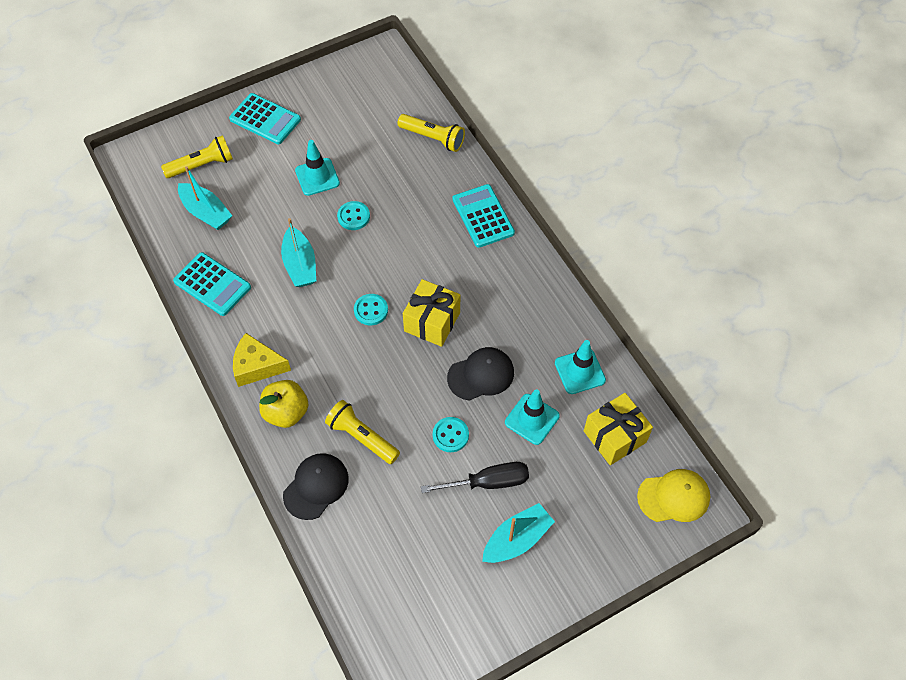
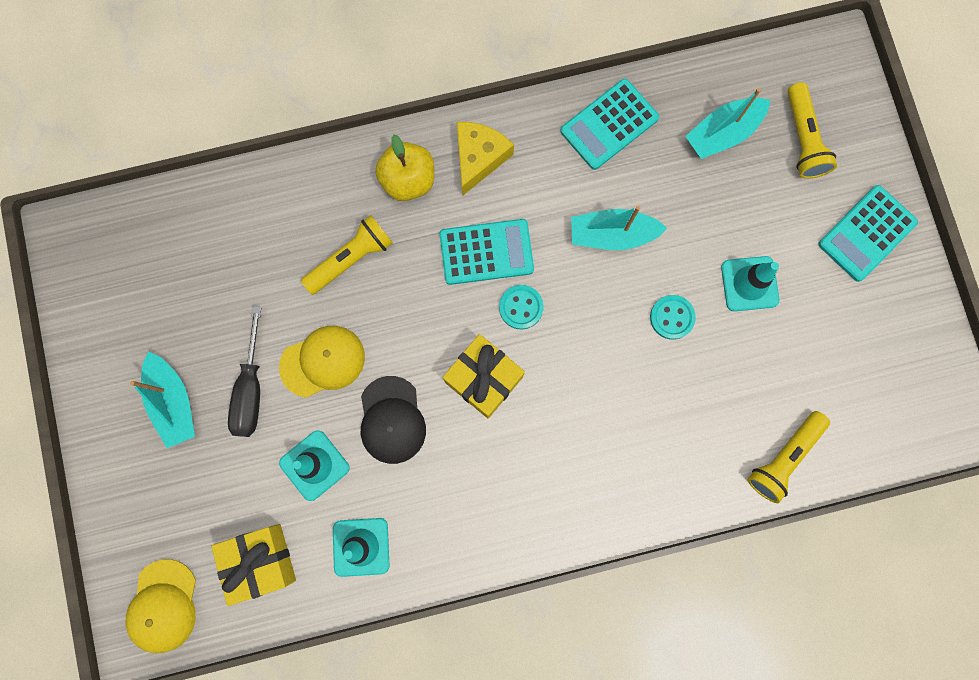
camera: 105 degrees right, 20 degrees up
black cap [283,453,349,520] -> none
turquoise button [433,417,469,452] -> yellow cap [279,326,365,398]
turquoise calculator [452,184,515,248] -> turquoise calculator moved to [439,219,534,285]

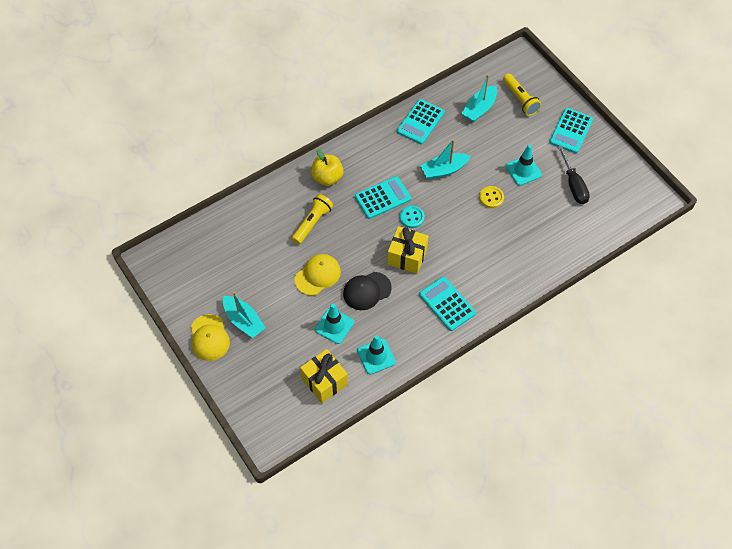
camera: 20 degrees left, 20 degrees down
yellow cap [125,559,196,653] -> yellow cap moved to [191,314,230,361]
black screwdriver [228,306,262,437] -> black screwdriver moved to [558,145,590,204]
black cap [361,376,426,464] -> black cap turned 90 degrees clockwise [343,272,392,310]
yellow cheese [457,122,514,195] -> none
turquoise button [650,295,696,340] -> yellow button [479,186,504,208]
yellow flashlight [748,411,830,503] -> none
none -> turquoise calculator [419,277,476,331]

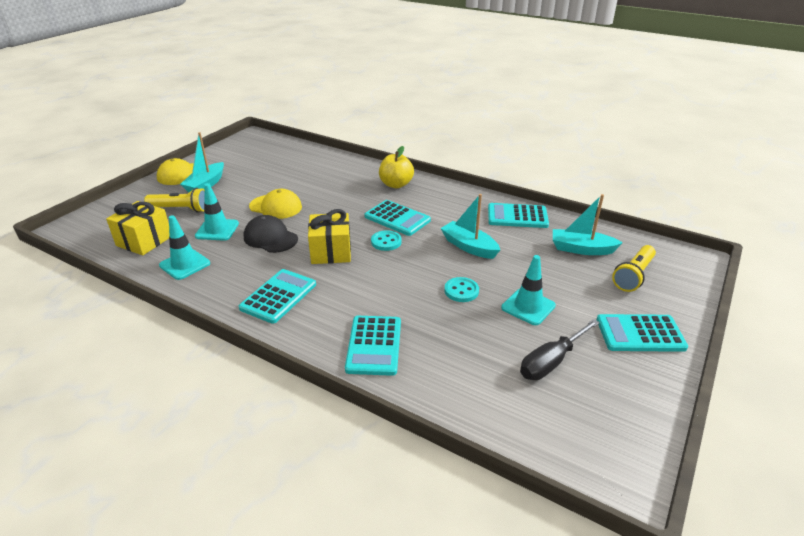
camera: 65 degrees right, 25 degrees down
yellow flashlight [292,194,333,244] -> yellow flashlight moved to [144,188,204,213]
yellow button [479,186,504,208] -> turquoise button [444,277,479,302]
none -> turquoise calculator [345,316,401,376]

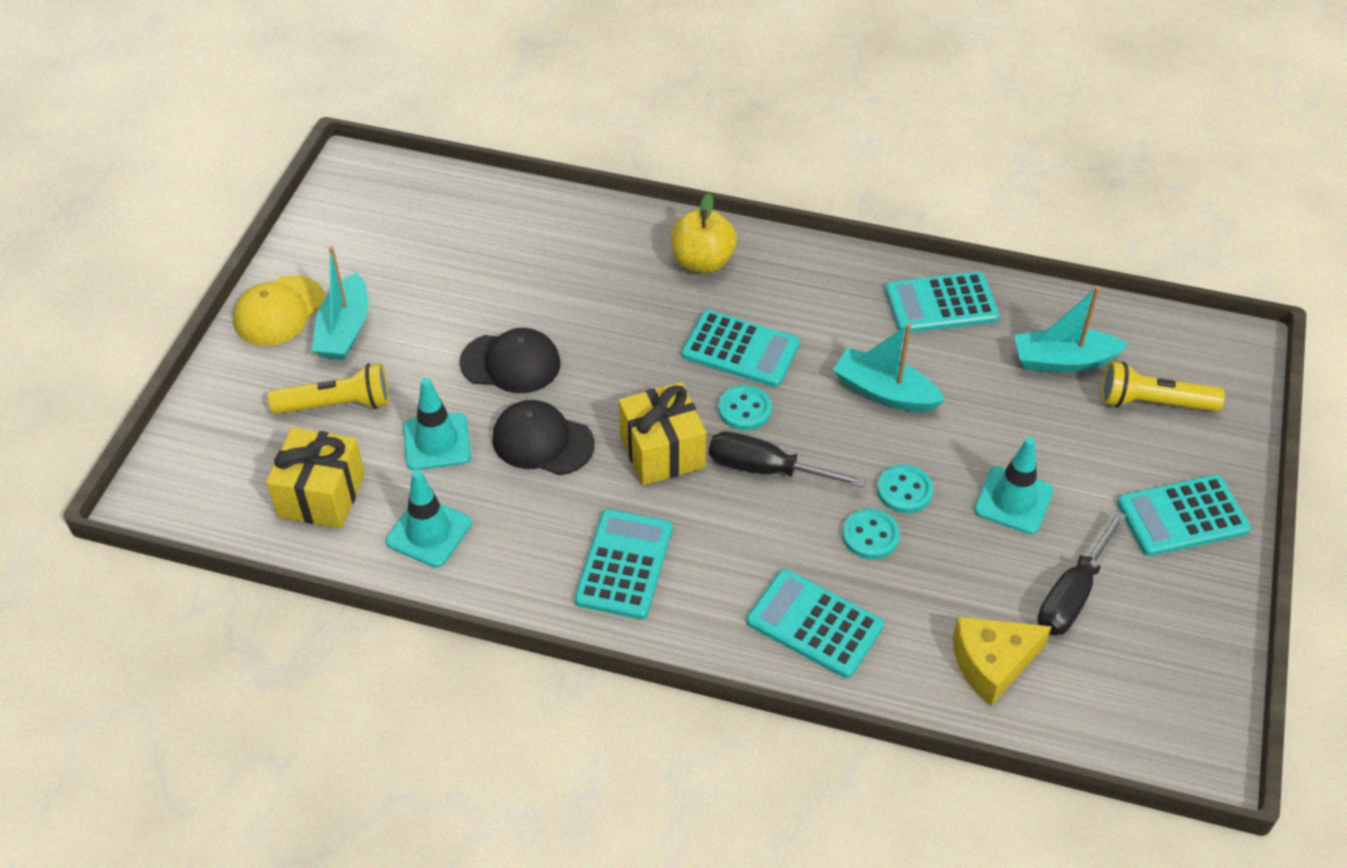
camera: 15 degrees left, 15 degrees up
yellow cap [249,189,302,219] -> black cap [460,328,561,393]
turquoise calculator [345,316,401,376] -> turquoise calculator turned 135 degrees clockwise [746,569,884,678]
yellow flashlight [612,245,656,292] -> yellow flashlight turned 75 degrees clockwise [1101,362,1225,412]
none -> black screwdriver [709,431,866,488]
none -> turquoise button [842,509,900,559]
none -> yellow cheese [953,616,1052,706]

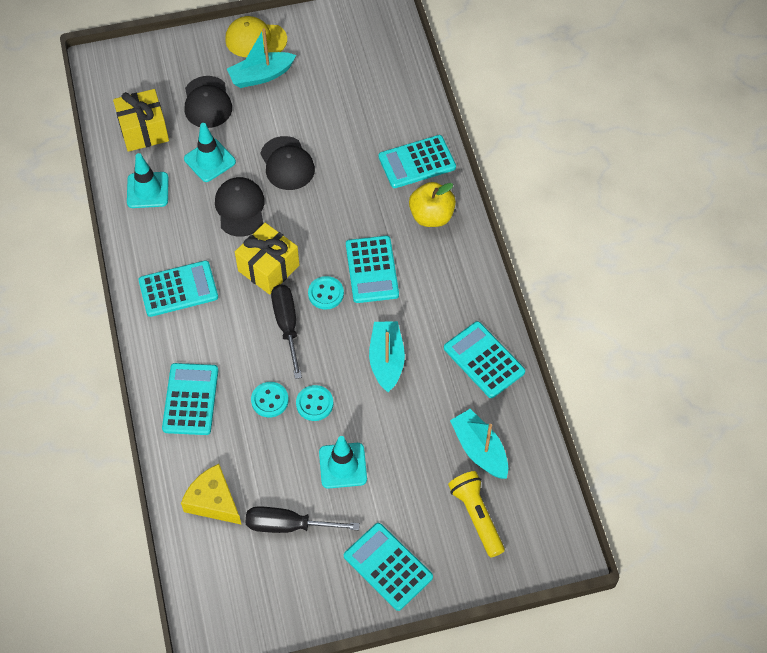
camera: 60 degrees right, 10 degrees up
yellow flashlight [268,363,389,414] -> black cap [185,76,232,128]
none -> turquoise calculator [378,135,456,188]

